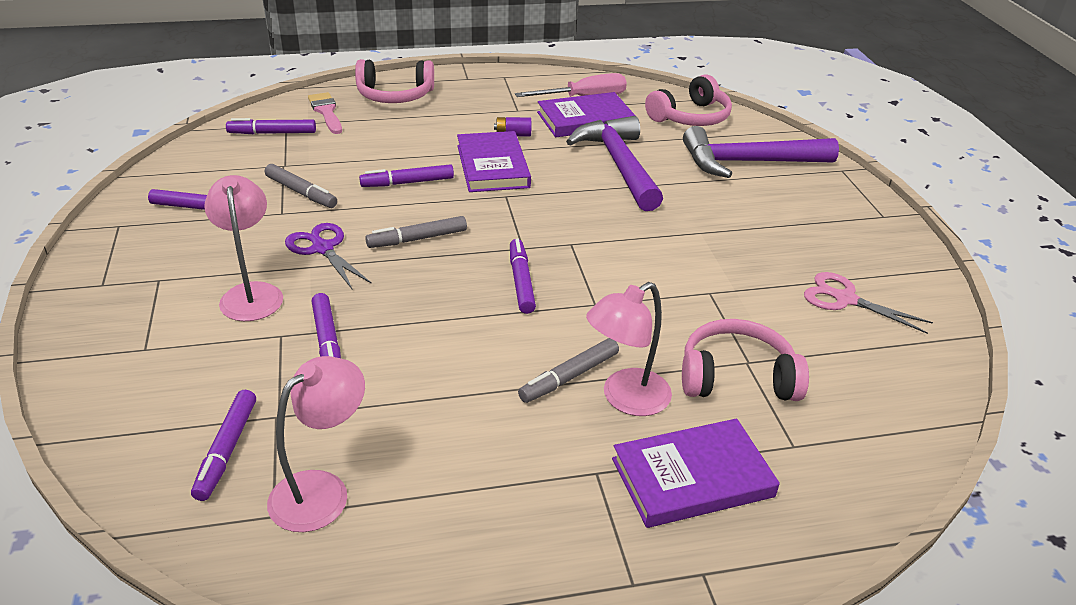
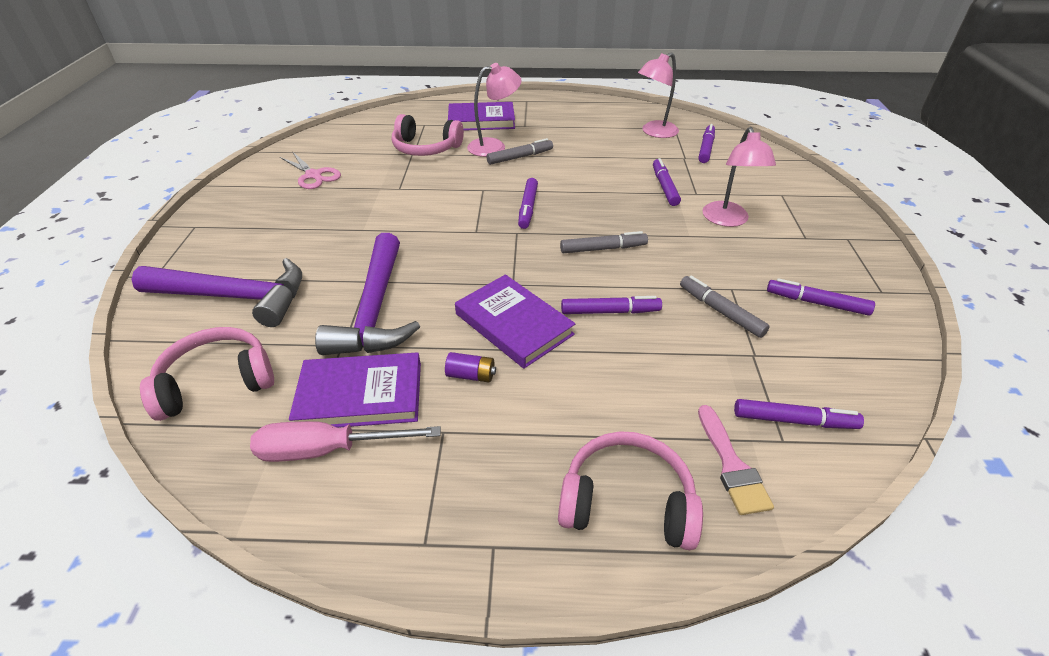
camera: 165 degrees left, 5 degrees up
purple scissors [285,223,372,289] -> none
purple book [457,131,531,192] -> purple book turned 45 degrees counterclockwise [455,275,576,369]

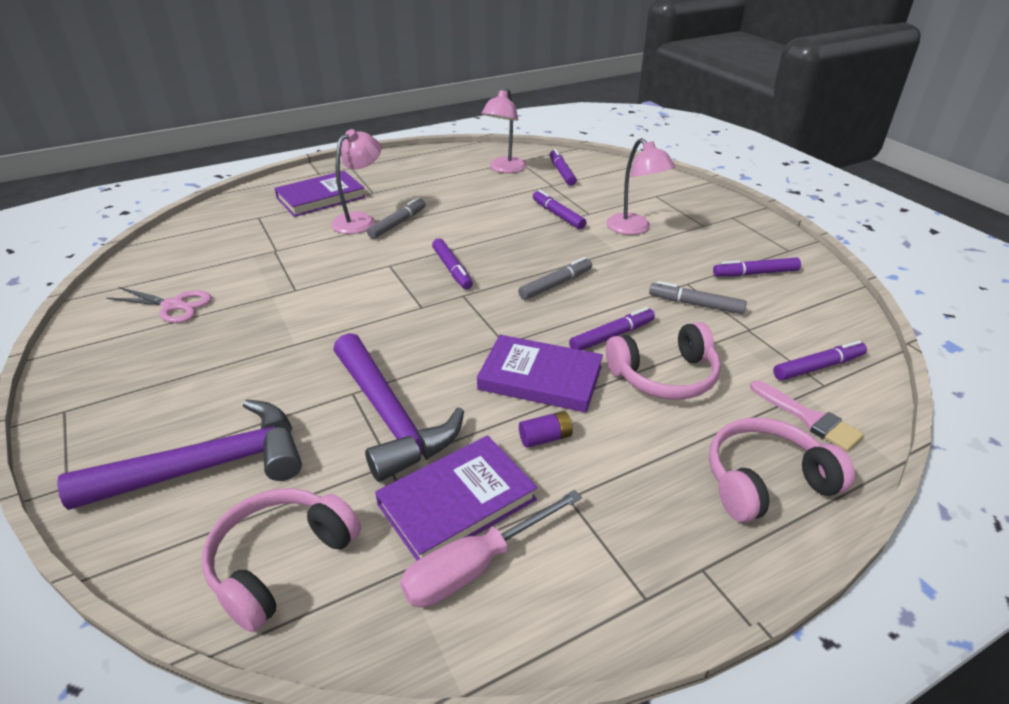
camera: 30 degrees left, 5 degrees down
pink headphones [392,114,464,156] -> pink headphones moved to [606,322,721,400]

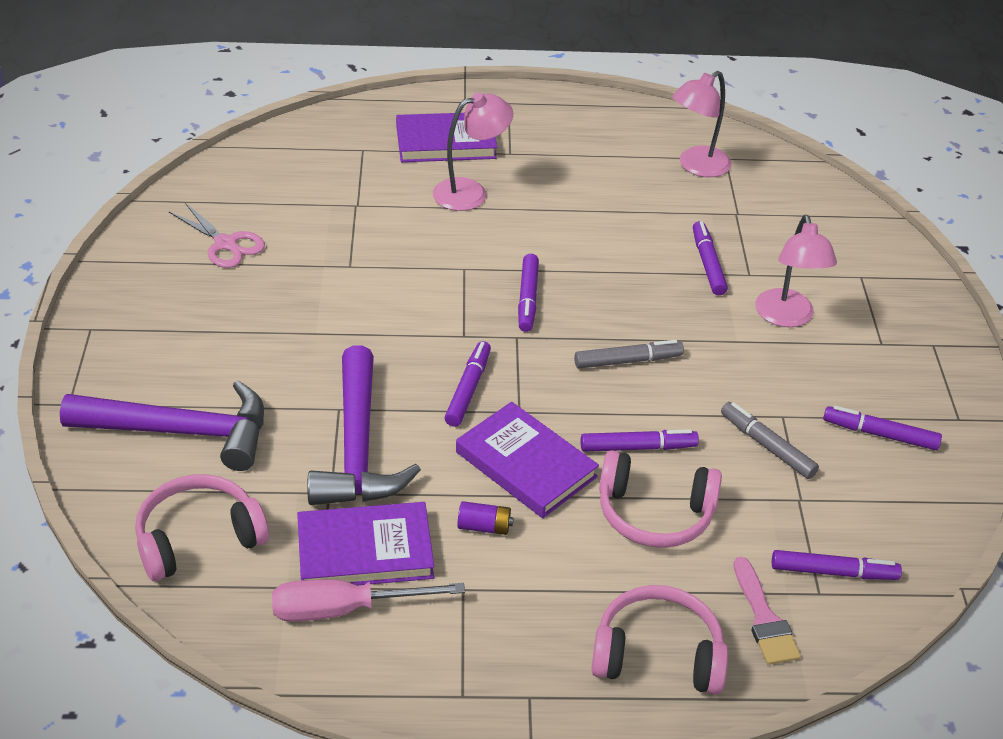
camera: 25 degrees right, 5 degrees up
grey marker [367,198,426,239] -> none
purple marker [550,149,577,186] -> purple marker moved to [444,341,491,427]

